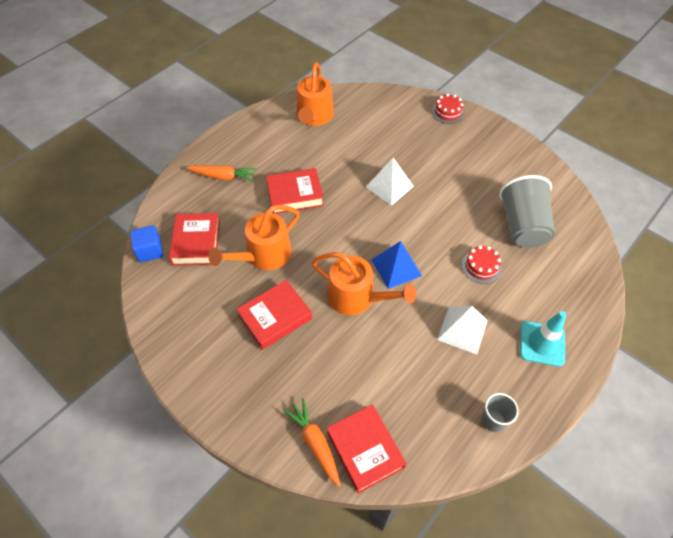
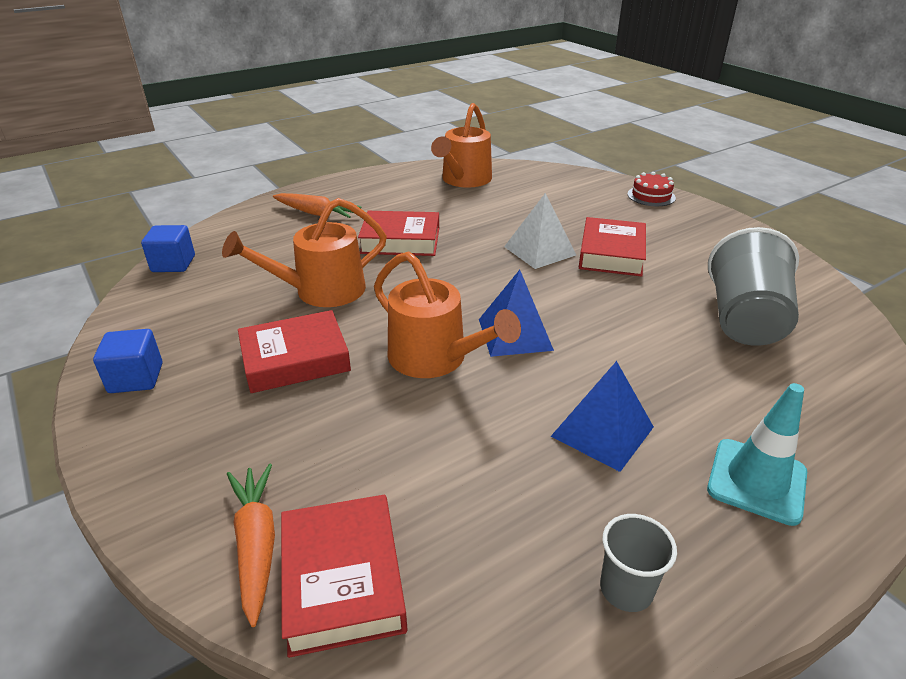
camera: 15 degrees right, 20 degrees down
red book [169,213,220,266] -> red book moved to [579,217,646,277]
white pyramid [437,306,488,354] -> blue pyramid [551,361,654,472]
red cake [461,246,502,284] -> none
none -> blue cube [93,329,163,393]

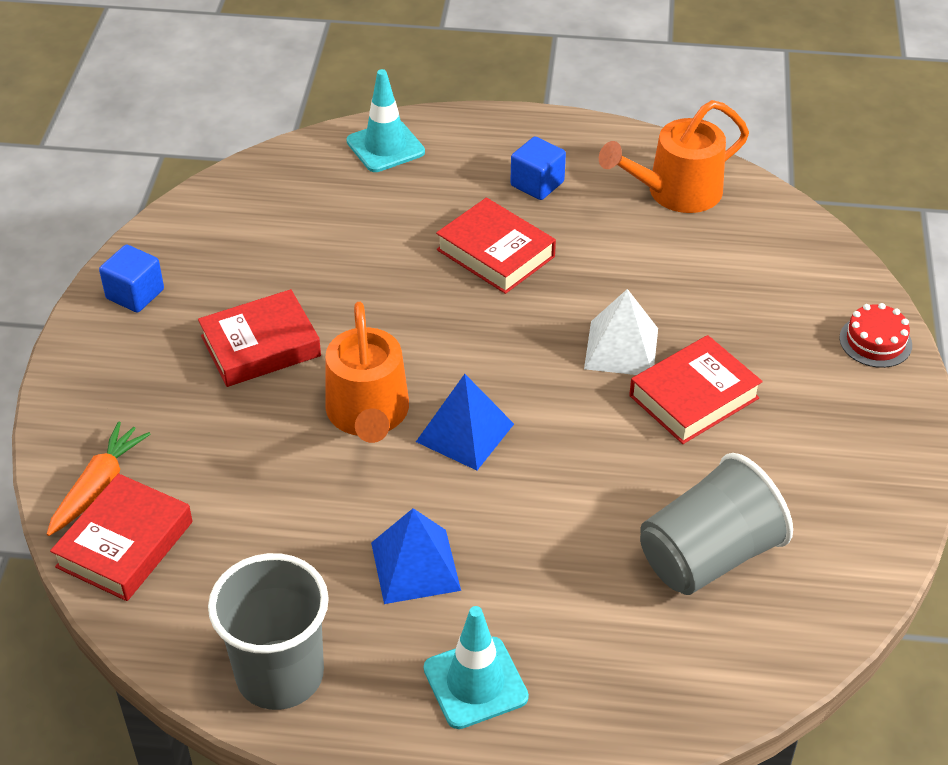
camera: 40 degrees right, 10 degrees up
blue cube [141,225,195,272] -> blue cube moved to [510,137,566,200]
orange watering can [222,198,387,307] -> none
red book [238,310,351,393] -> red book turned 45 degrees counterclockwise [198,289,321,387]
orange carrot [273,193,361,218] -> none
grey cup [600,514,677,612] -> grey cup [208,553,329,710], size x1.96
none -> turquoise traffic cone [346,69,425,172]

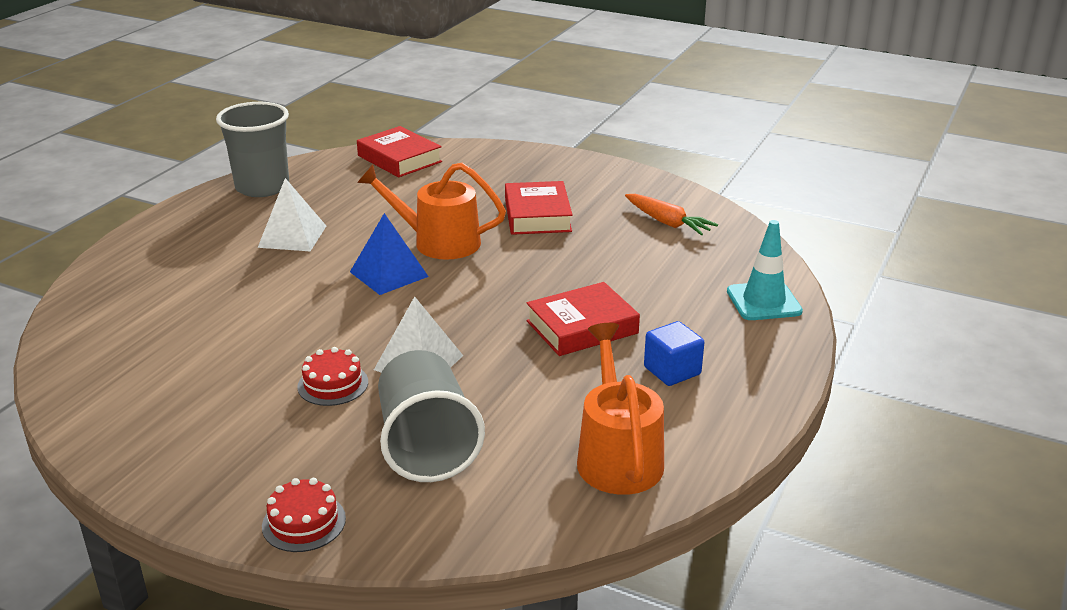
camera: 110 degrees right, 15 degrees down
orange carrot [46,421,150,536] -> orange carrot moved to [625,194,718,235]
blue cube [99,245,164,313] -> none
blue pyramid [371,508,461,604] -> white pyramid [258,178,326,251]
turquoise traffic cone [424,606,529,729] -> none
red book [629,335,763,444] -> red cake [297,347,368,406]
grey cup [640,453,793,595] -> grey cup moved to [378,350,485,482]

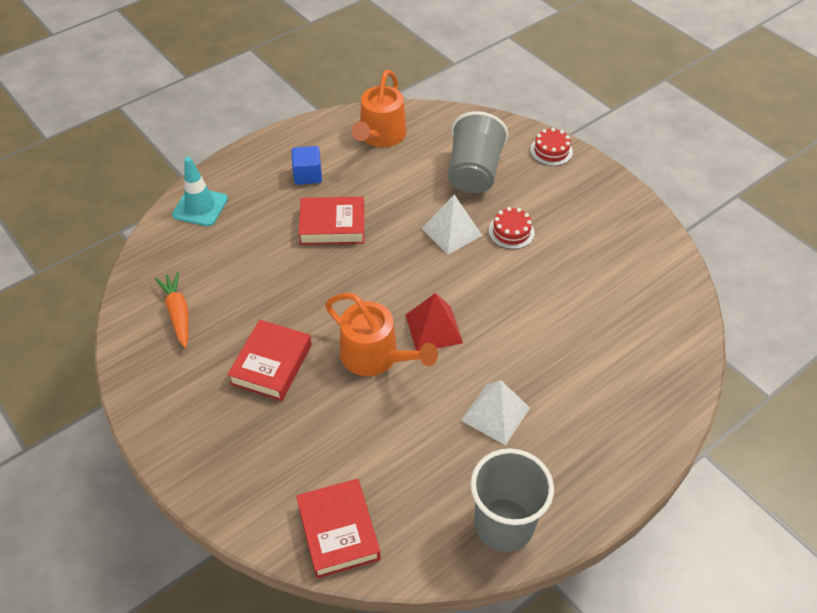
camera: 155 degrees left, 20 degrees up
blue pyramid [350,213,429,295] -> red pyramid [406,293,463,351]

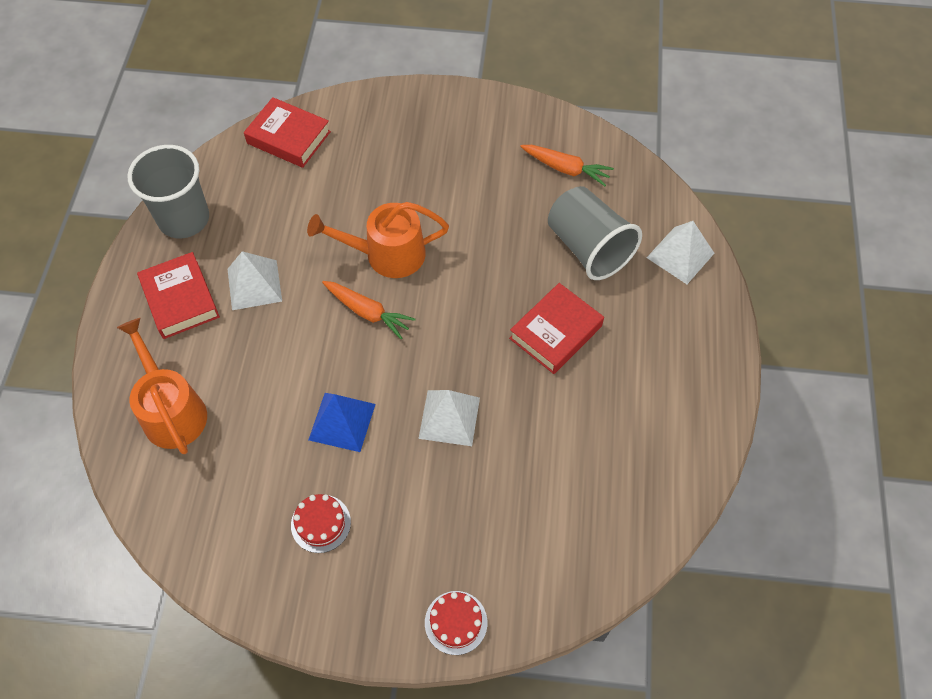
camera: 135 degrees right, 10 degrees up
turquoise traffic cone [172,157,228,226] -> white pyramid [647,221,714,284]
red book [227,320,312,401] -> red book moved to [137,252,220,339]
blue cube [291,146,322,185] -> none
orange watering can [352,70,406,147] -> orange watering can moved to [117,318,207,454]
red pyramid [406,293,463,351] -> orange carrot [322,281,416,339]
grey cup [448,111,508,193] -> grey cup moved to [548,186,642,280]
red cake [489,207,535,249] -> red cake moved to [291,494,351,553]
none -> blue pyramid [308,393,376,452]

